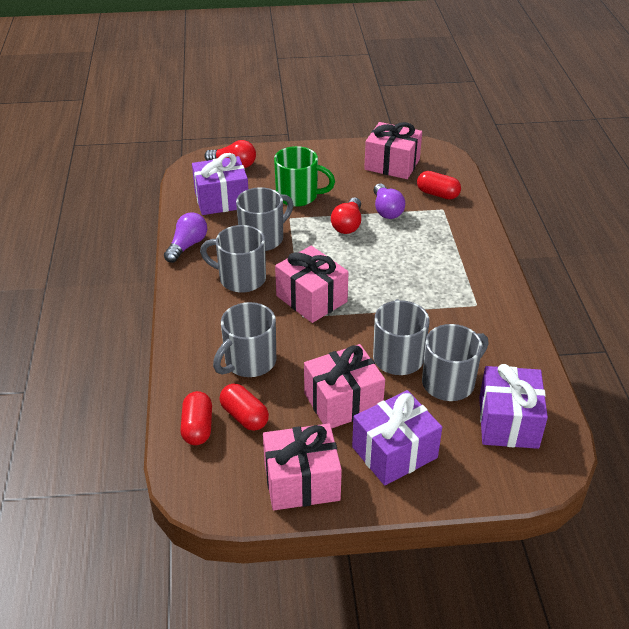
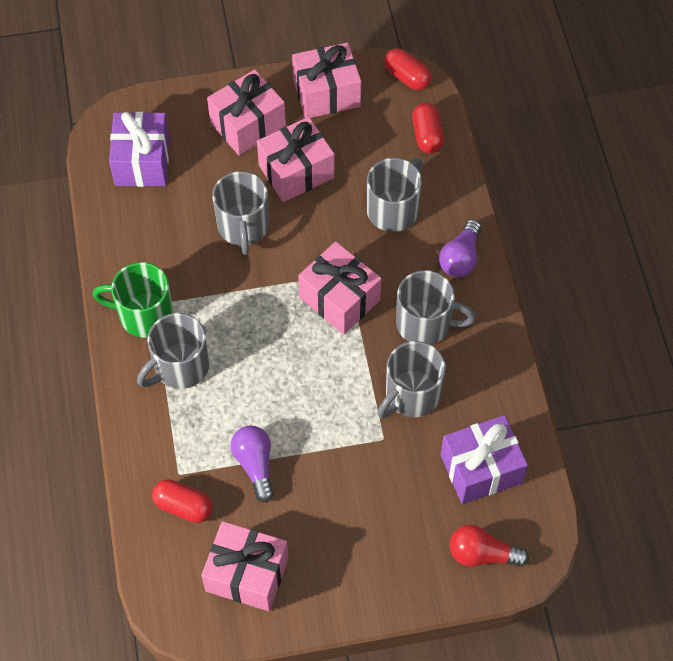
camera: 175 degrees right, 20 degrees up
purple light bulb [164,212,207,263] -> purple light bulb moved to [439,219,481,277]
red capsule [220,384,269,431] -> red capsule moved to [384,48,432,91]
green mug [274,146,335,207] -> green mug moved to [93,262,174,338]
red light bulb [331,198,361,234] -> none
purple gift [352,390,442,486] -> pink gift [207,69,286,155]
grey mug [422,324,488,401] -> grey mug moved to [137,313,210,389]

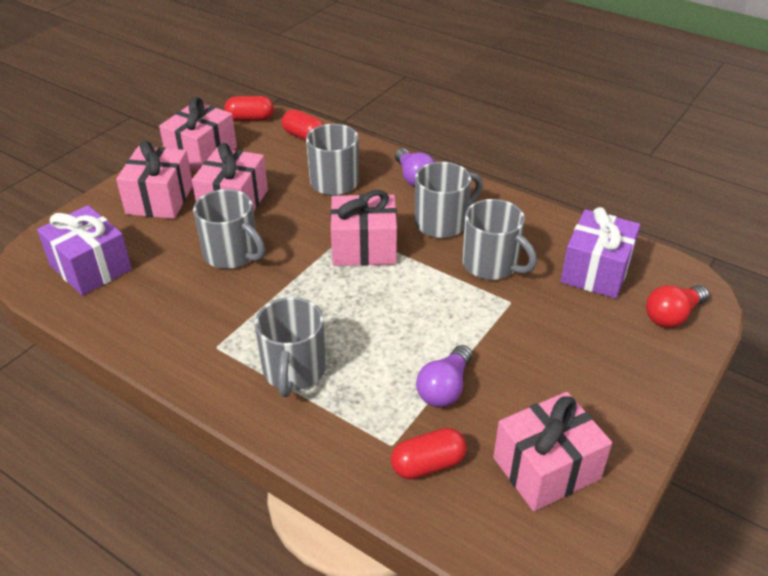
camera: 45 degrees left, 20 degrees down
green mug [93,262,174,338] -> none
purple light bulb [231,425,274,502] -> purple light bulb turned 90 degrees counterclockwise [416,345,472,407]
grey mug [377,341,446,419] -> grey mug turned 45 degrees counterclockwise [462,199,537,280]

